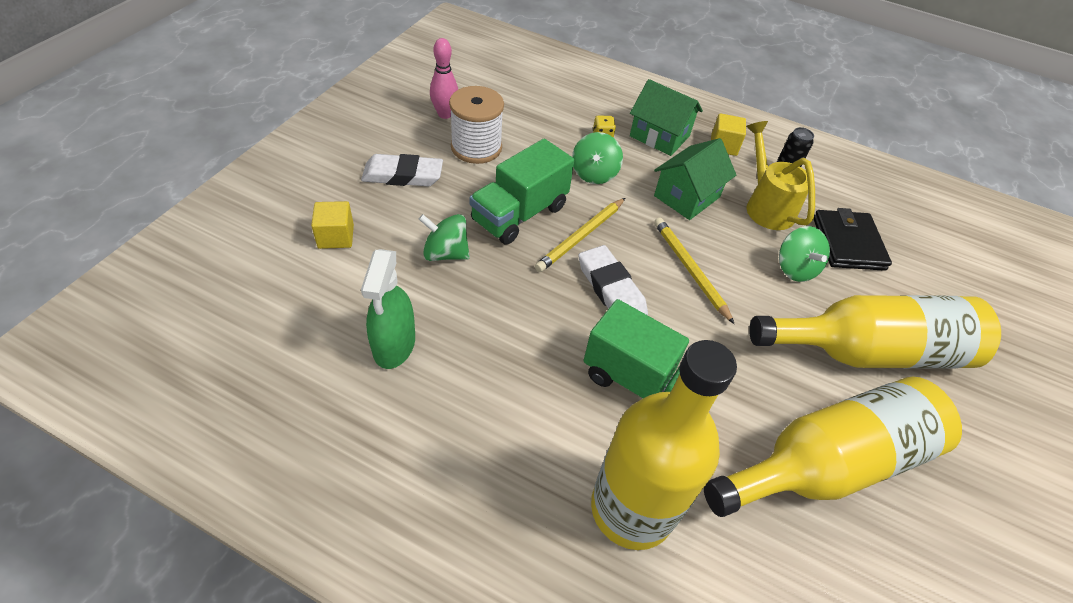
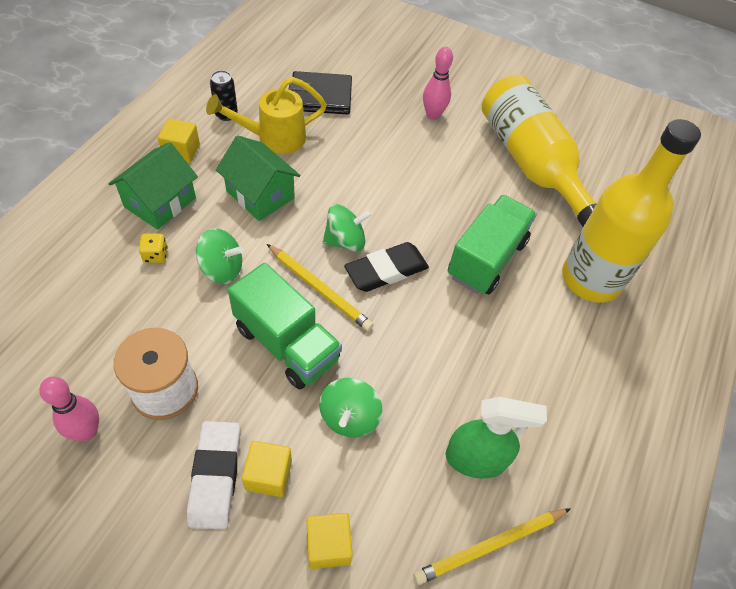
camera: 90 degrees left, 5 degrees up
white eraser [579,245,648,315] -> black eraser [344,242,429,292]
yellow pencil [654,218,734,324] -> yellow pencil moved to [413,508,571,585]
yellow bottle [749,295,1001,369] -> pink bowling pin [423,47,453,120]
green spinning top [779,226,830,282] -> green spinning top moved to [323,204,372,252]
none -> yellow cube [242,441,292,497]

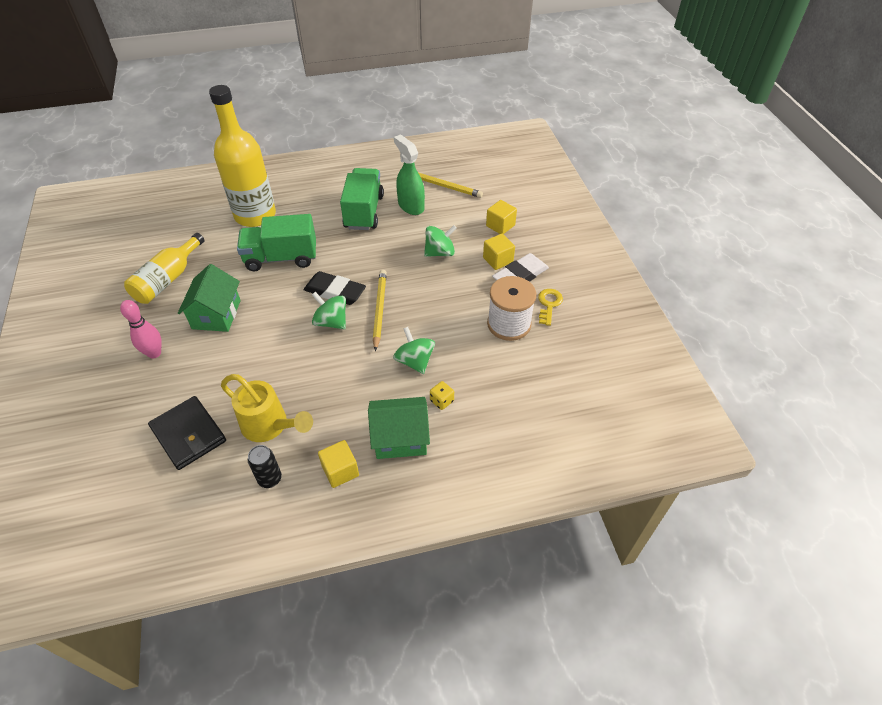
camera: 125 degrees left, 5 degrees down
pink bowling pin [39,377,99,441] -> none
green house [216,135,301,221] -> green house moved to [178,264,241,332]
green truck [228,263,342,389] -> green truck moved to [340,168,384,230]
yellow bottle [482,75,596,227] -> yellow bottle [124,233,205,304], size x0.63
none -> yellow key [538,289,563,326]

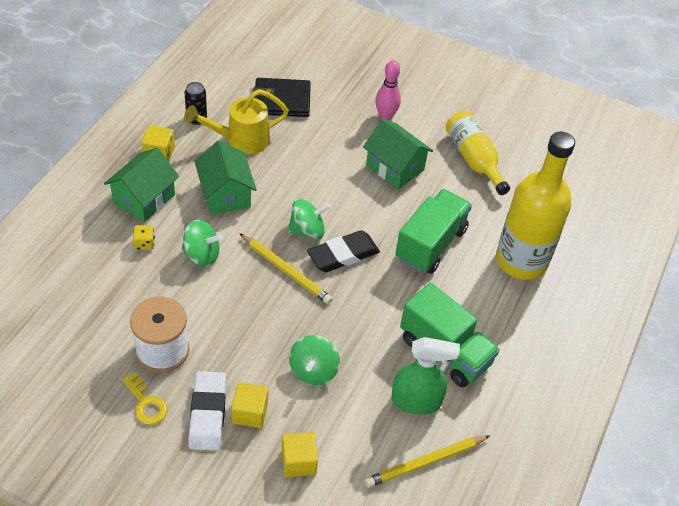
camera: 125 degrees right, 0 degrees up
none -> green house [194,140,257,214]

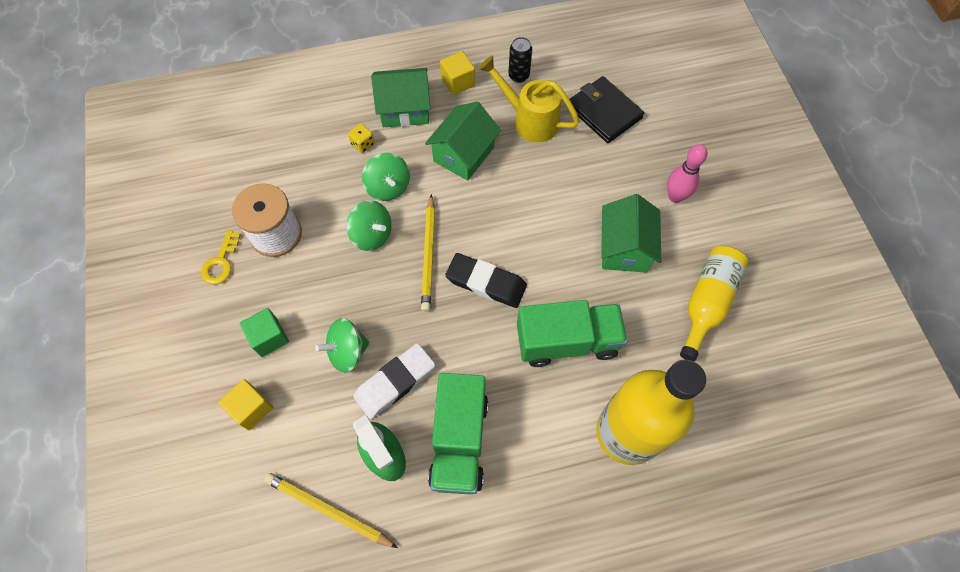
camera: 55 degrees right, 15 degrees up
white eraser [188,371,227,451] -> white eraser moved to [353,343,435,419]
yellow cube [231,382,268,428] -> green cube [240,308,289,357]
green spinning top [288,198,330,239] -> green spinning top moved to [346,200,392,251]

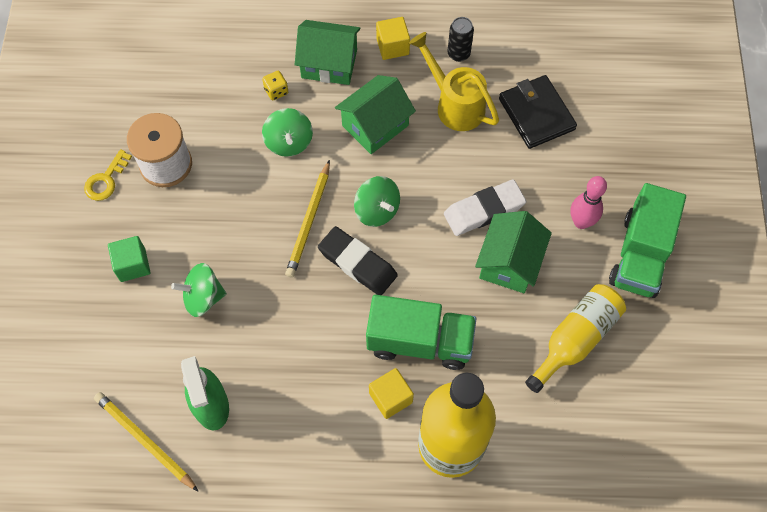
camera: 15 degrees right, 0 degrees up
yellow cube [218,379,273,430] -> yellow cube moved to [369,368,414,419]
green spinning top [346,200,392,251] -> green spinning top moved to [354,176,400,227]
white eraser [353,343,435,419] -> white eraser moved to [444,180,526,236]
green truck [428,373,488,495] -> green truck moved to [609,183,686,298]

